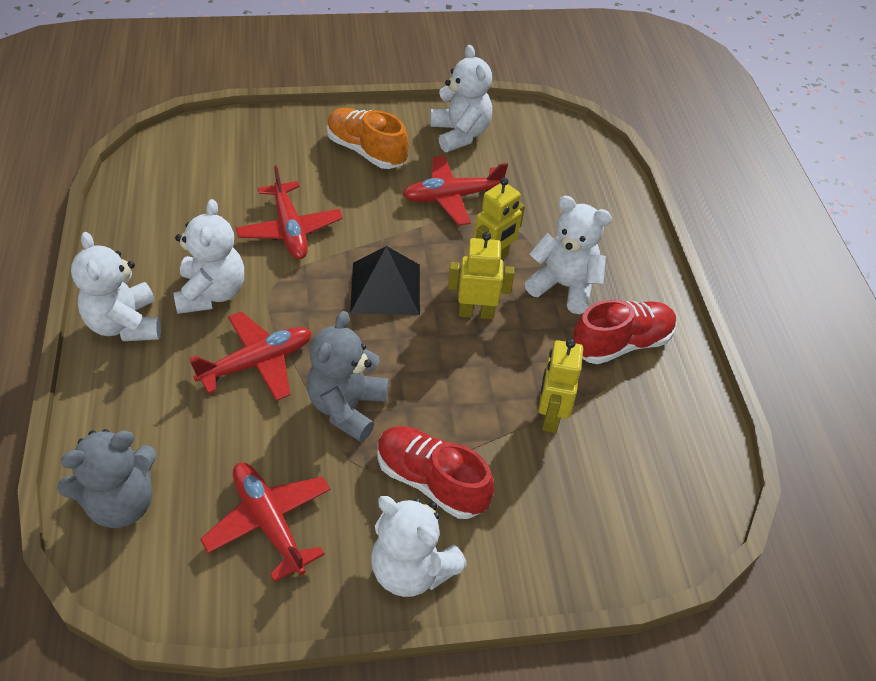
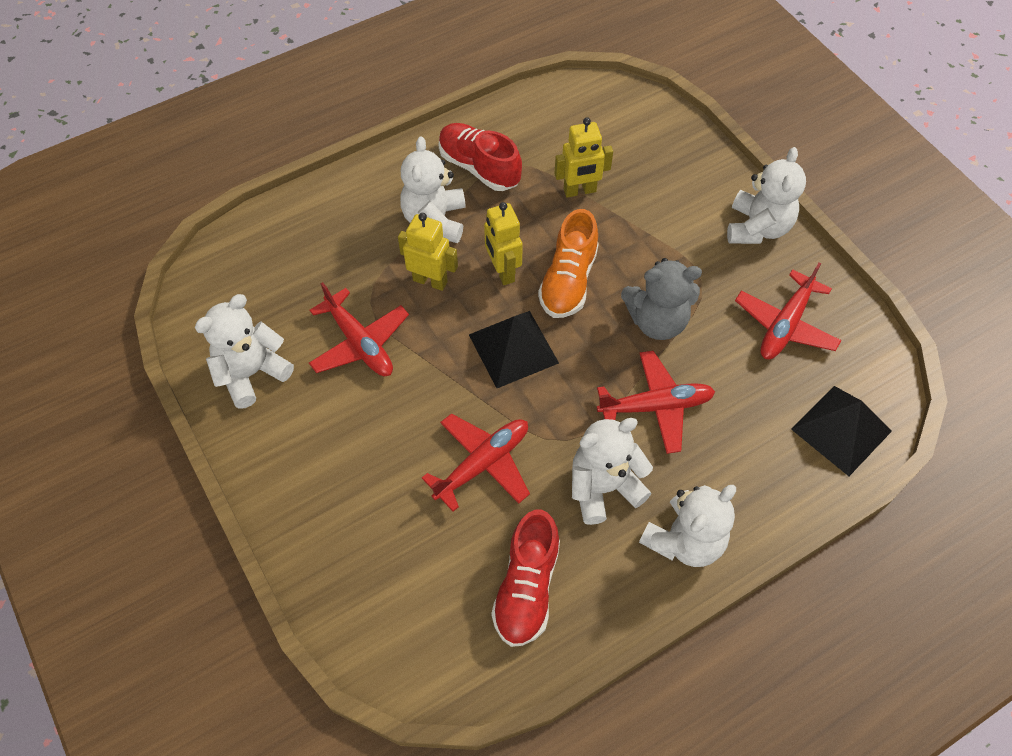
camera: 110 degrees left, 10 degrees up
grey teddy bear [57,429,157,528] -> black pyramid [791,386,892,476]
red plane [190,311,312,401] -> red plane turned 135 degrees clockwise [597,351,715,454]
orange shoe [327,108,409,169] -> orange shoe moved to [538,209,599,318]
red shoe [378,426,494,519] -> red shoe moved to [491,509,560,647]

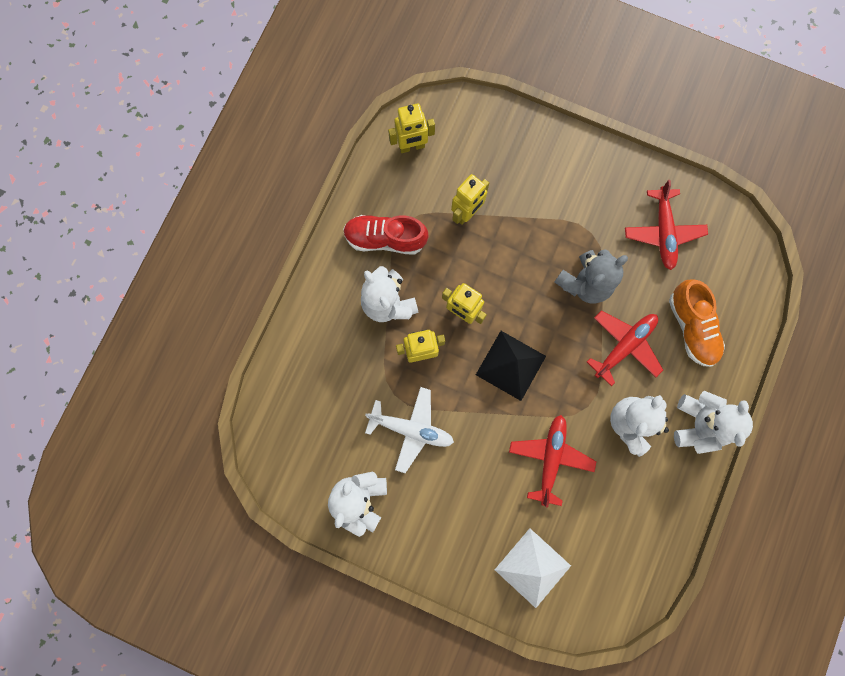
camera: 35 degrees left, 20 degrees up
red plane [309,282,409,376] -> white plane [365,387,454,473]
red shoe [491,509,560,647] -> none
orange shoe [538,209,599,318] -> orange shoe moved to [669,279,725,367]
white teddy bear [727,147,806,244] -> none
black pyramid [791,386,892,476] -> none
none -> yellow robot [388,103,435,153]
none -> white pyramid [495,528,571,608]

